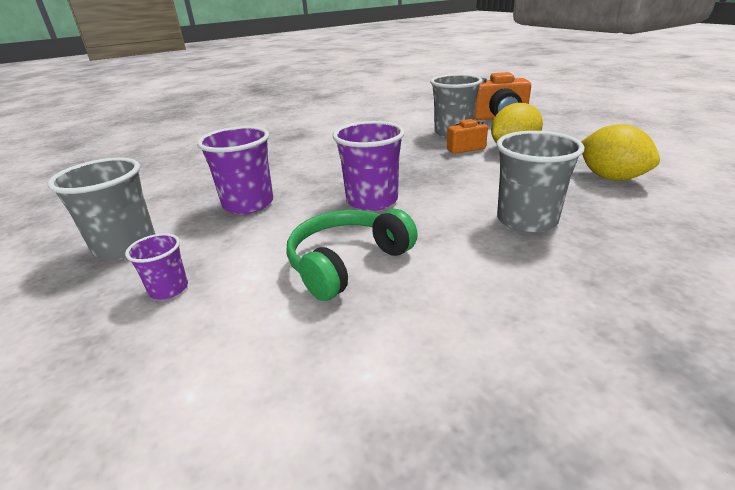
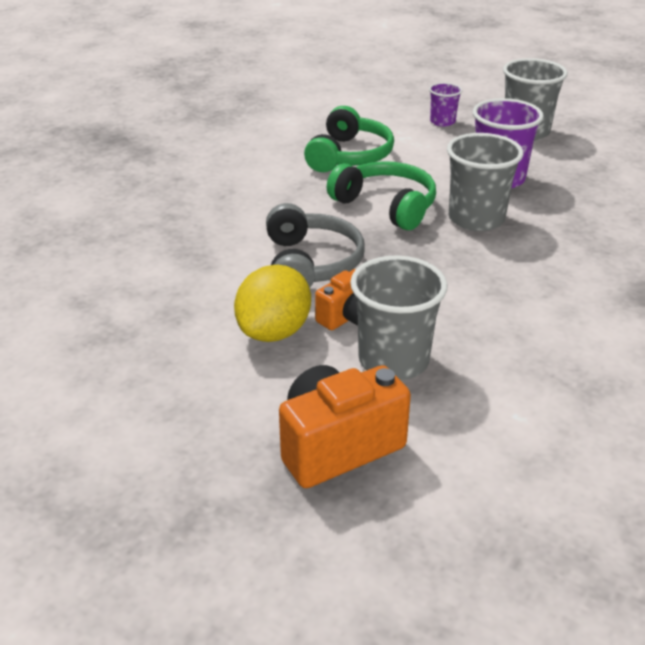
camera: 150 degrees right, 5 degrees up
purple cup [333,121,405,211] -> green headphones [327,161,436,230]
grey cup [496,131,584,233] -> grey cup moved to [447,133,523,231]
yellow lemon [581,124,660,181] -> none
none -> grey headphones [266,203,365,288]

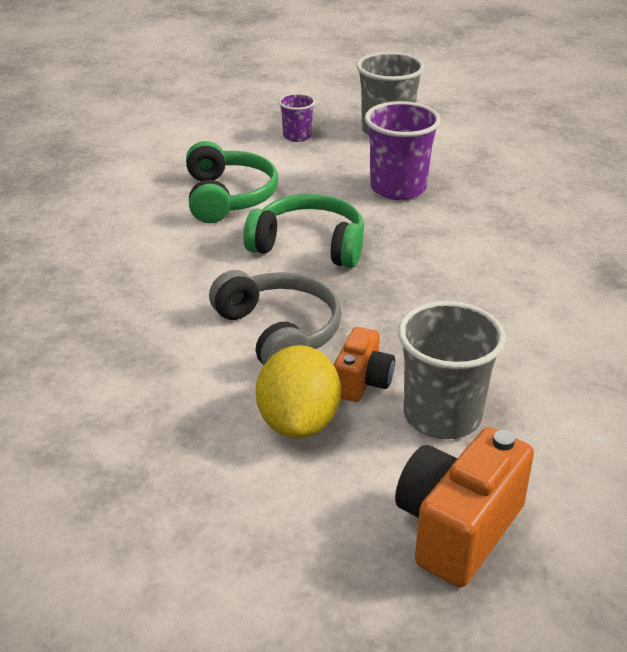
camera: 25 degrees left, 0 degrees up
grey cup [447,133,523,231] -> none

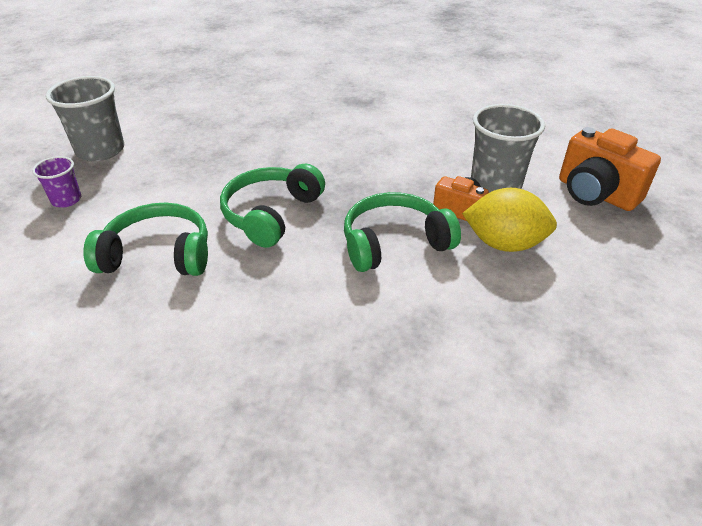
camera: 80 degrees left, 5 degrees up
grey headphones [209,270,341,366] -> green headphones [344,192,461,272]
purple cup [365,101,441,200] -> none

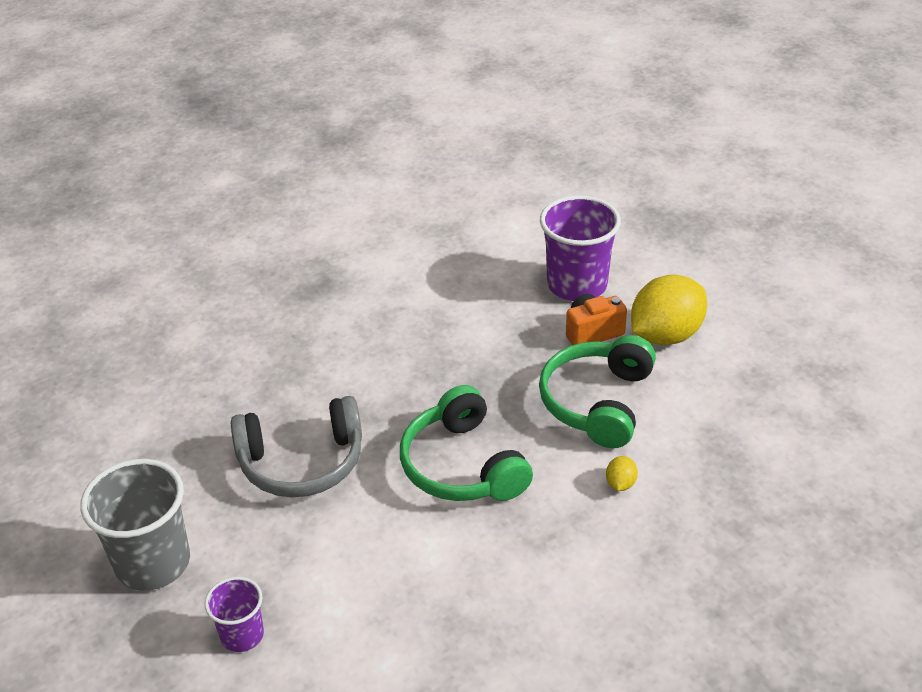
camera: 50 degrees left, 0 degrees up
green headphones [83,203,208,276] -> none
grey cup [471,104,545,193] -> purple cup [540,195,621,301]
orange camera [559,127,661,211] -> none
none -> grey headphones [231,396,362,497]
none -> yellow lemon [606,456,638,491]

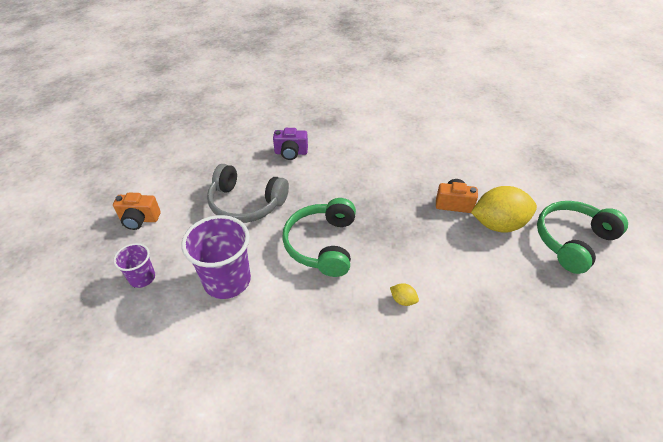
camera: 30 degrees right, 5 degrees up
grey cup [80,459,190,591] -> orange camera [113,193,161,230]
green headphones [539,335,656,448] -> green headphones moved to [537,201,628,274]
purple cup [540,195,621,301] -> purple cup moved to [181,215,251,299]
yellow lemon [606,456,638,491] -> yellow lemon turned 75 degrees clockwise [390,283,419,306]
none -> purple camera [273,128,308,160]

